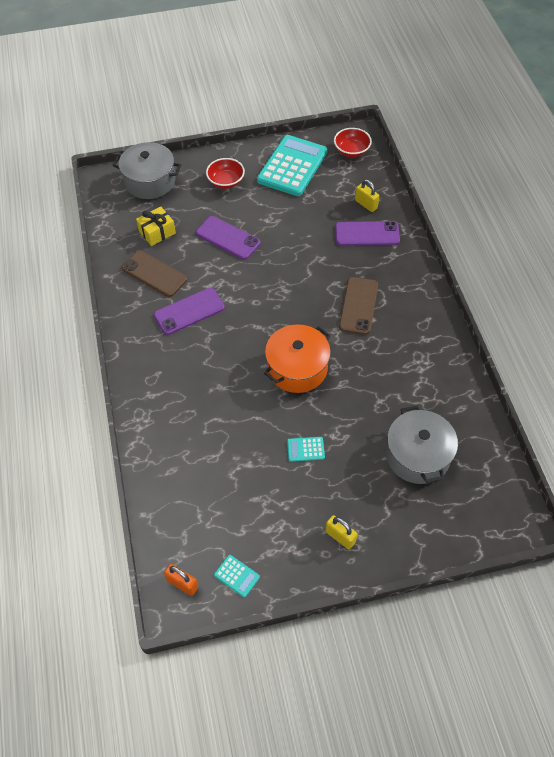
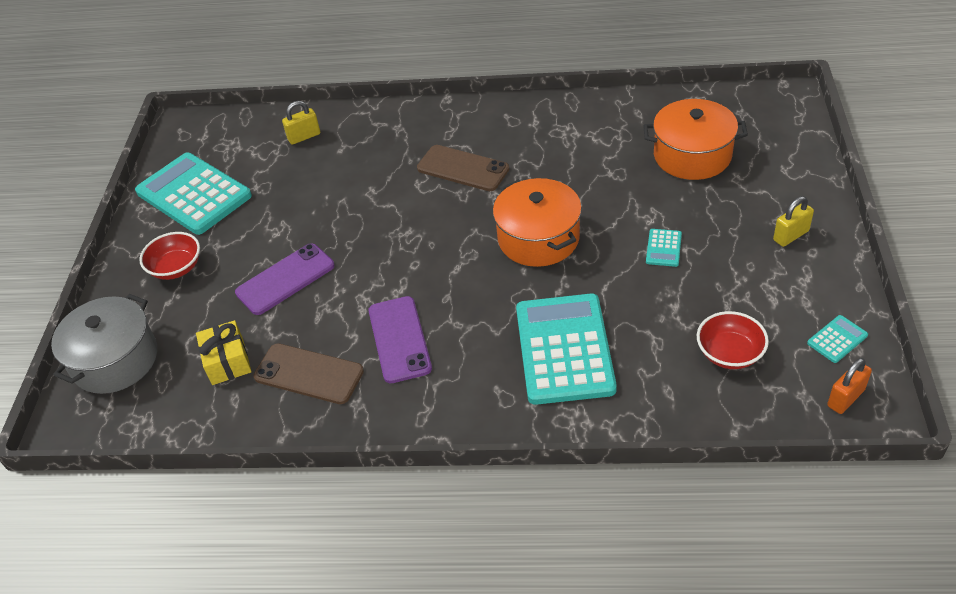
camera: 70 degrees left, 10 degrees down
brown phone [121,250,187,297] -> brown phone turned 60 degrees clockwise [253,343,364,404]
red bowl [334,128,372,157] -> red bowl moved to [697,311,769,369]
purple phone [335,221,400,246] -> none
grey pot [386,406,458,484] -> orange pot [643,99,748,180]
none -> turquoise calculator [516,293,617,405]

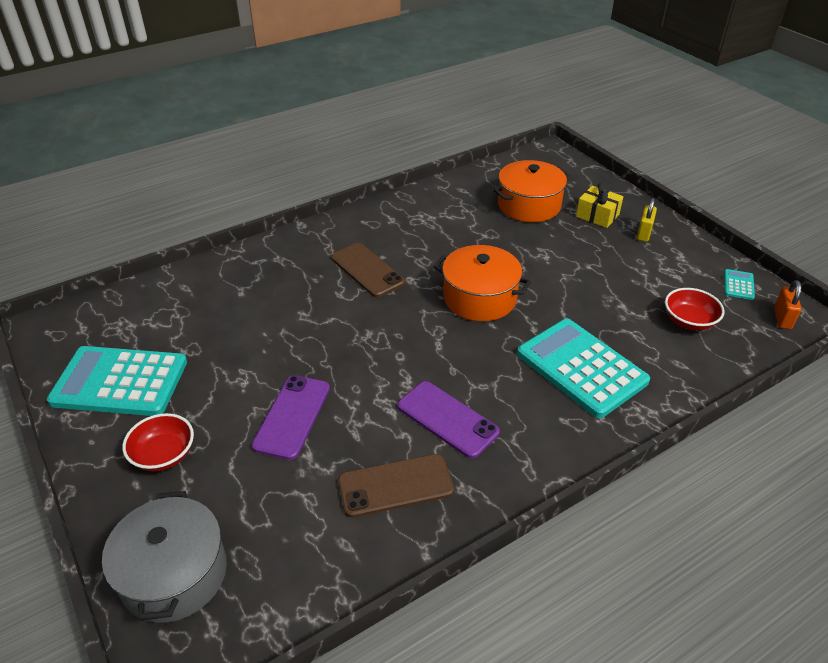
camera: 40 degrees left, 5 degrees down
yellow gift [196,320,252,385] -> yellow gift moved to [576,183,623,228]
yellow padlock [282,101,320,145] -> none
brown phone [417,145,509,191] -> brown phone turned 60 degrees clockwise [332,243,405,297]
turquoise calculator [646,229,682,267] -> none

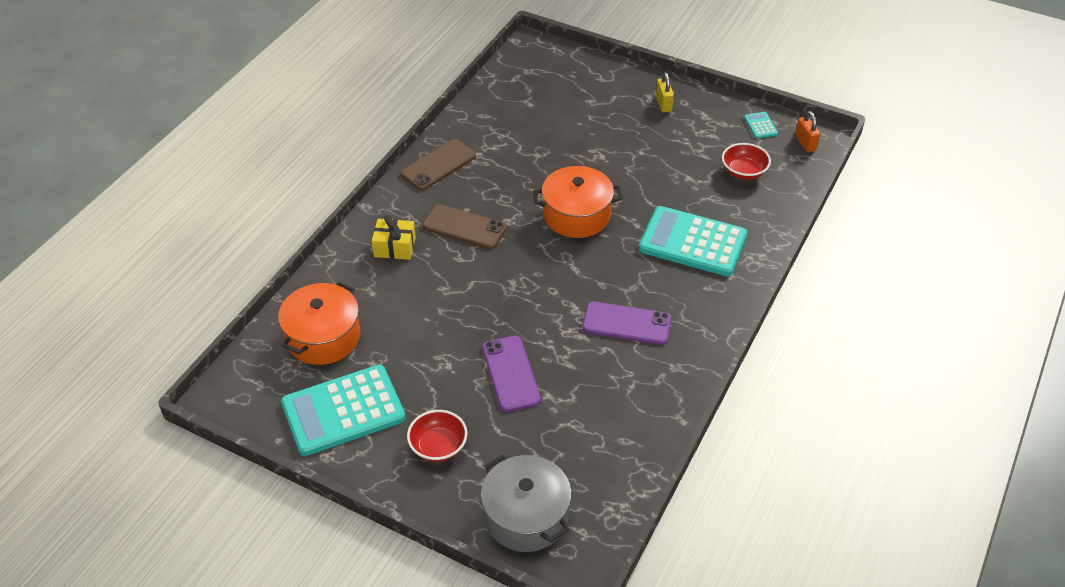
camera: 30 degrees left, 5 degrees up
brown phone [338,454,454,518] -> brown phone moved to [401,139,476,190]
orange pot [494,160,569,222] -> orange pot moved to [278,282,361,365]
yellow gift [576,183,623,228] -> yellow gift moved to [372,215,416,260]

